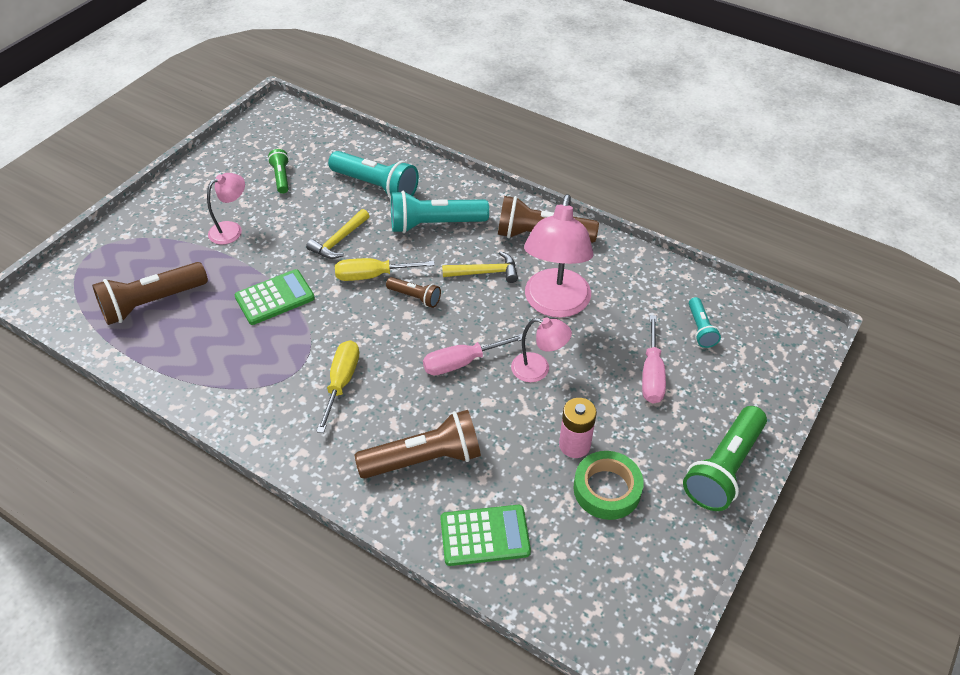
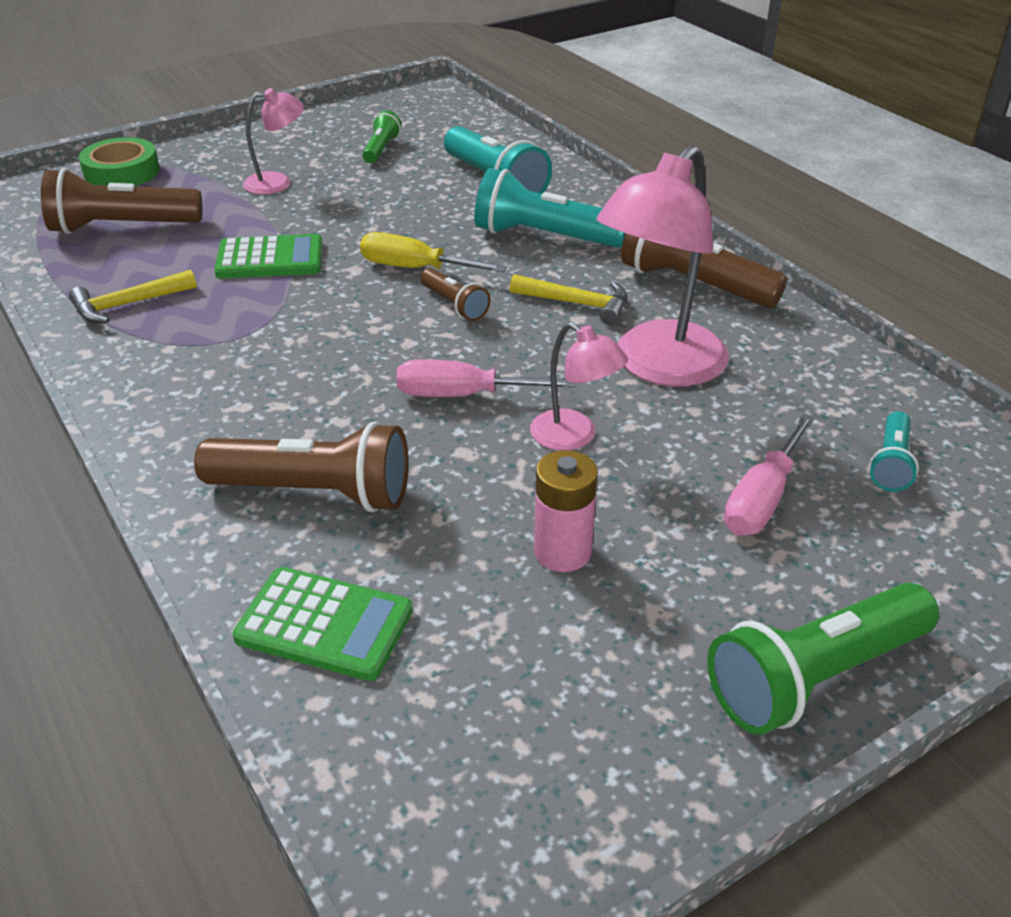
camera: 25 degrees right, 10 degrees down
yellow hammer [306,209,369,259] -> yellow hammer moved to [69,270,197,323]
yellow screwdriver [316,340,359,433] -> none
green tape [574,451,644,520] -> green tape moved to [79,137,160,186]

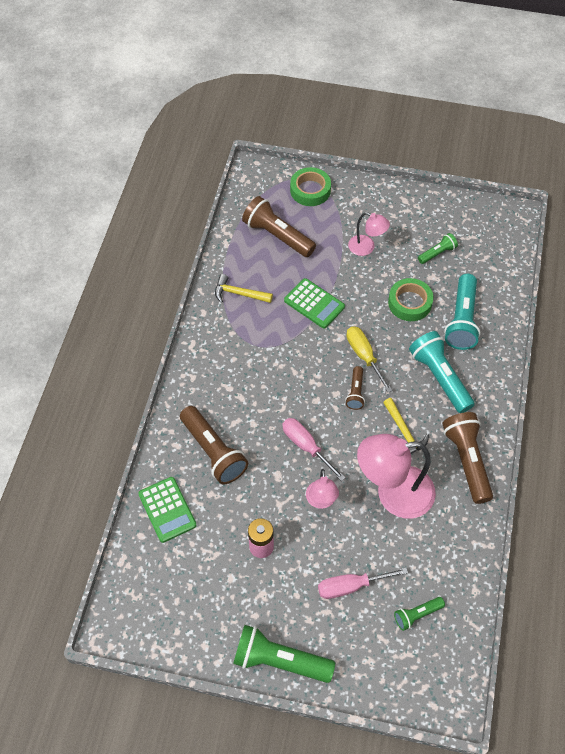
camera: 45 degrees right, 20 degrees up
turquoise flashlight [869,411,919,492] -> green flashlight [394,597,445,631]
none -> green tape [388,278,433,321]

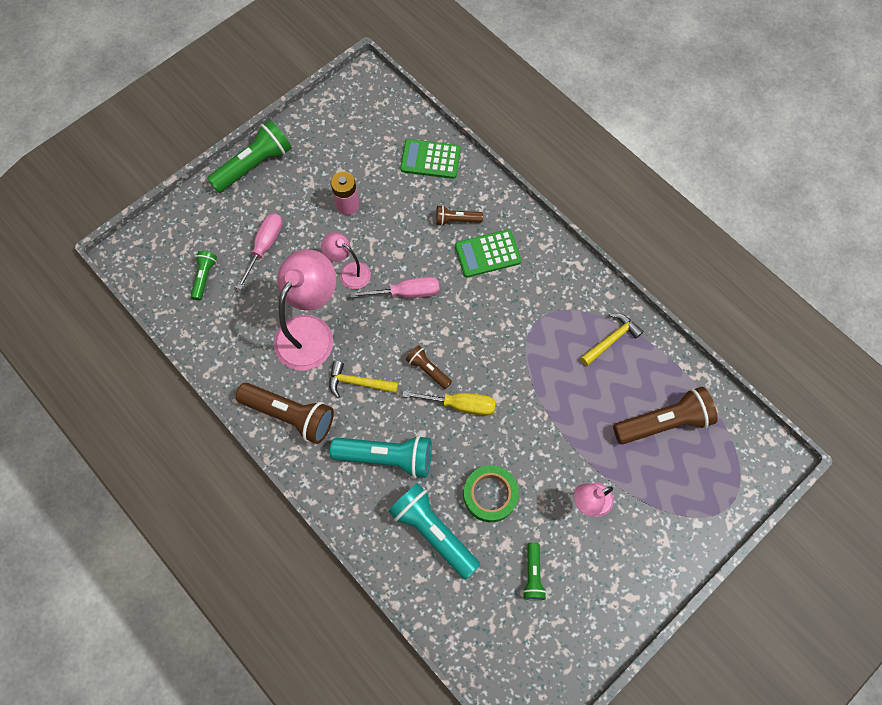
camera: 125 degrees right, 10 degrees up
brown flashlight [180,406,248,484] -> brown flashlight [436,205,483,226], size x0.53
green calculator [284,278,345,329] -> green calculator moved to [455,229,521,277]
green tape [290,167,331,206] -> none

